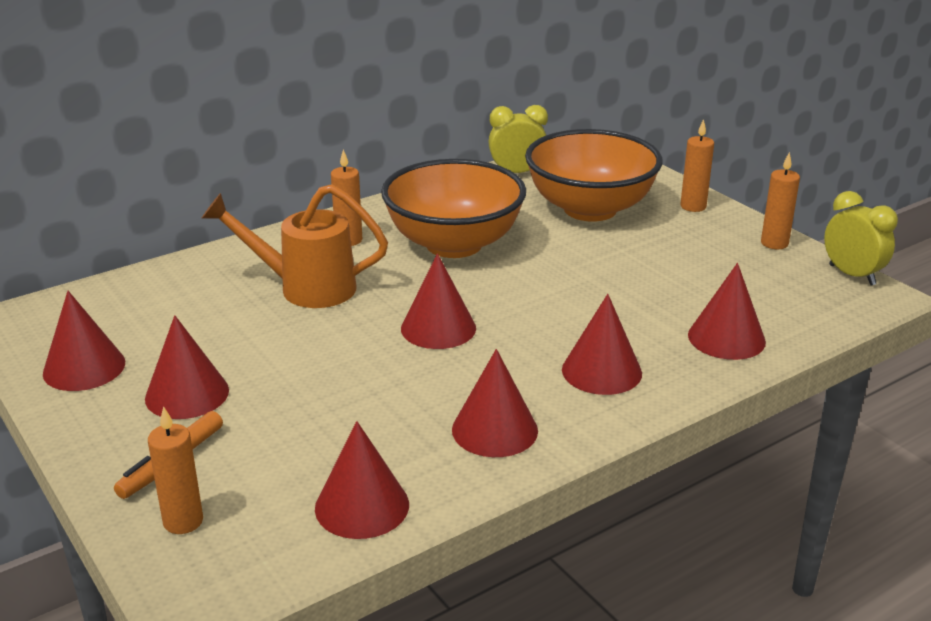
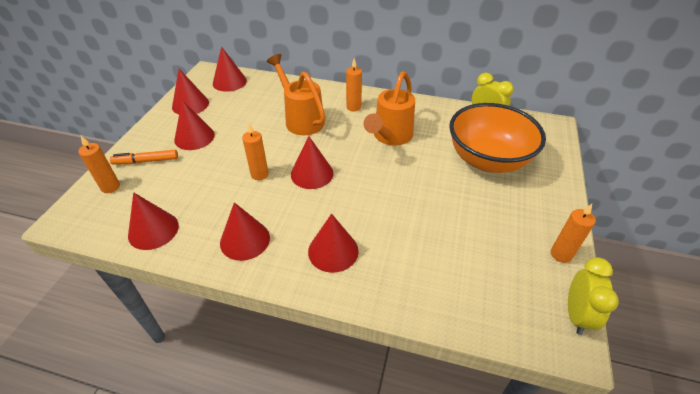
camera: 50 degrees right, 15 degrees up
orange bowl [381,159,526,258] -> orange watering can [363,71,415,146]
orange candle [681,119,714,212] -> orange candle moved to [242,123,269,180]
red cone [688,263,766,360] -> red cone moved to [213,47,247,92]

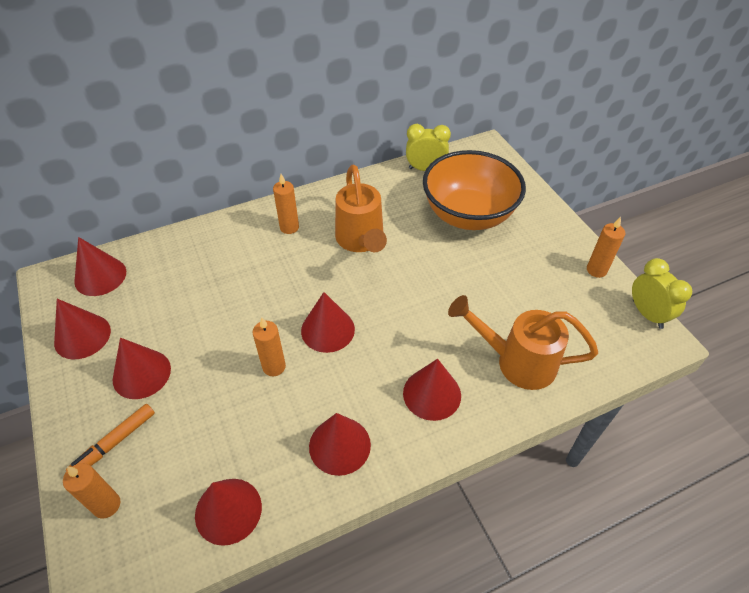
camera: 40 degrees left, 5 degrees up
orange watering can [267,54,326,135] -> orange watering can moved to [448,295,598,390]

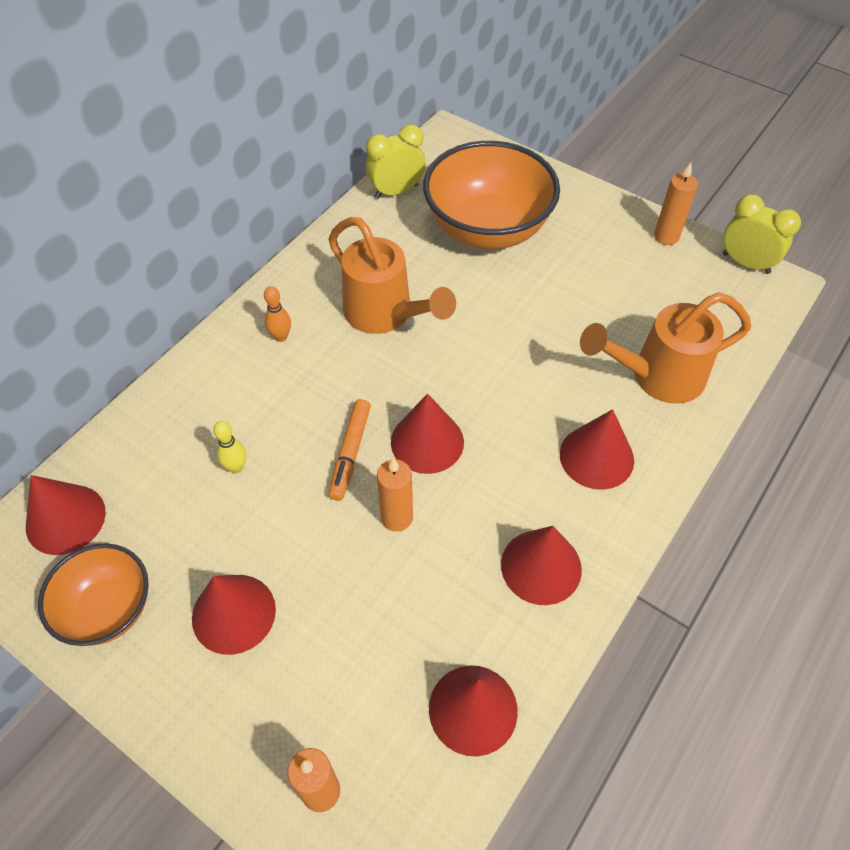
camera: 30 degrees left, 5 degrees up
red cone [54,299,111,359] -> orange bowl [38,543,149,646]
orange marker [66,404,155,472] -> orange marker moved to [329,399,371,501]
orange candle [273,174,299,234] -> orange bowling pin [264,286,291,342]
none -> yellow bowling pin [213,421,246,473]

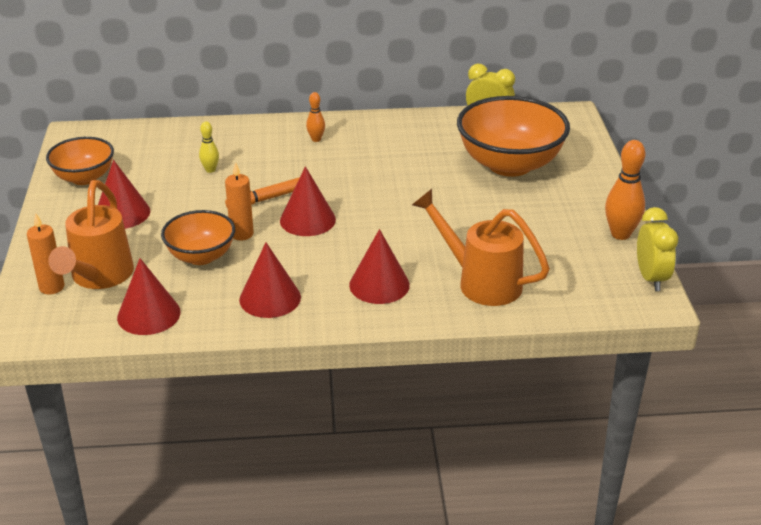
camera: 50 degrees right, 20 degrees down
red cone [26,475,106,555] -> none
orange watering can [328,217,456,334] -> orange watering can moved to [48,180,134,289]
orange candle [654,163,698,245] -> orange bowling pin [605,140,646,240]
none -> orange bowl [161,210,235,265]

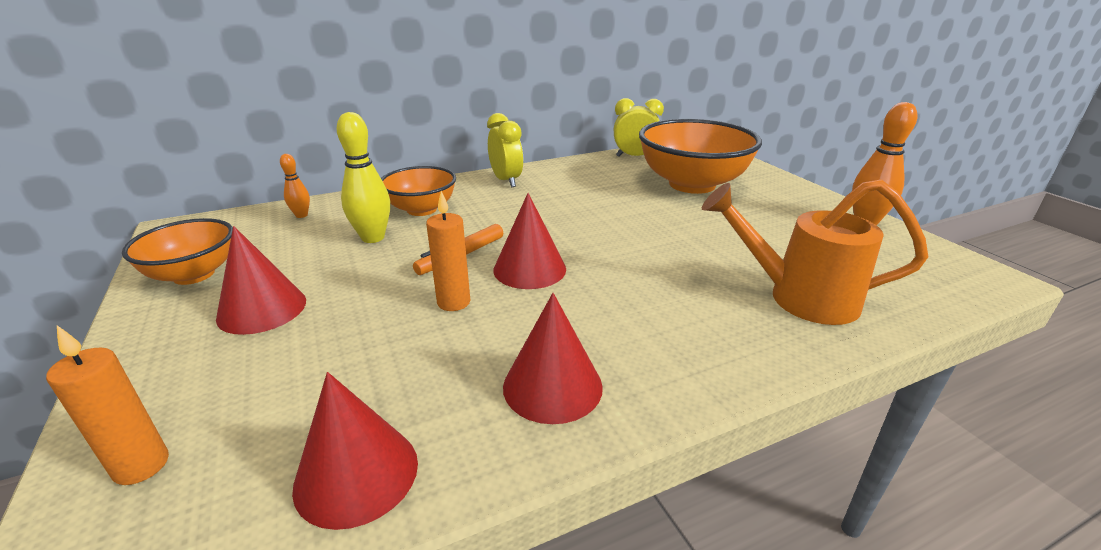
camera: 20 degrees left, 5 degrees down
orange watering can [48,180,134,289] -> none
orange bowl [161,210,235,265] -> orange bowl moved to [381,166,456,216]
yellow bowling pin [199,121,219,173] -> yellow bowling pin [336,112,390,243], size x1.80
orange bowling pin [306,92,325,142] -> orange bowling pin moved to [280,154,310,218]
red cone [349,229,410,304] -> none
yellow clock [637,207,678,291] -> yellow clock moved to [487,113,523,187]

